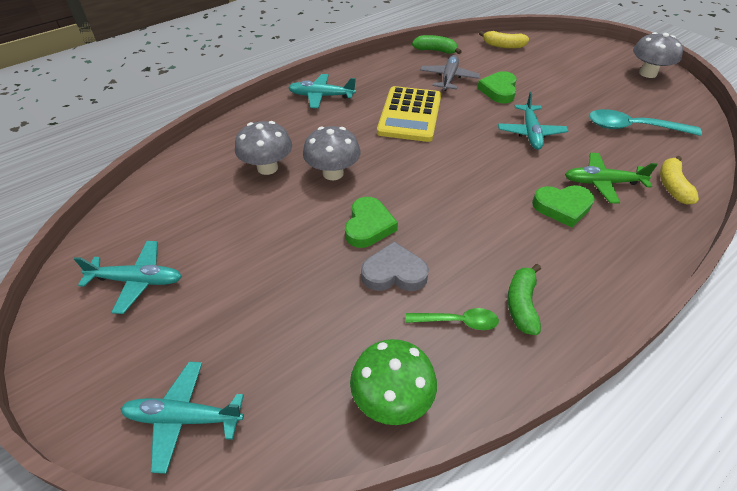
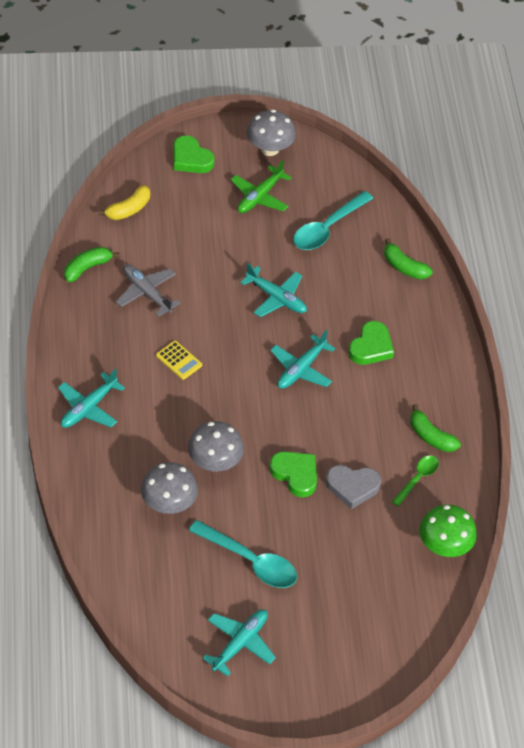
camera: 60 degrees left, 5 degrees up
turquoise plane [121,362,244,474] -> turquoise plane moved to [270,330,335,389]
grey heart [361,242,429,291] -> grey heart turned 120 degrees counterclockwise [326,465,381,509]
yellow calculator [377,86,441,142] -> yellow calculator [156,341,202,380], size x0.46
green heart [477,71,517,103] -> green heart moved to [173,135,215,173]
green plane [565,153,658,204] -> green plane moved to [231,160,292,213]
yellow banana [660,156,699,204] -> green banana [384,238,433,280]
none -> turquoise spoon [189,520,297,588]

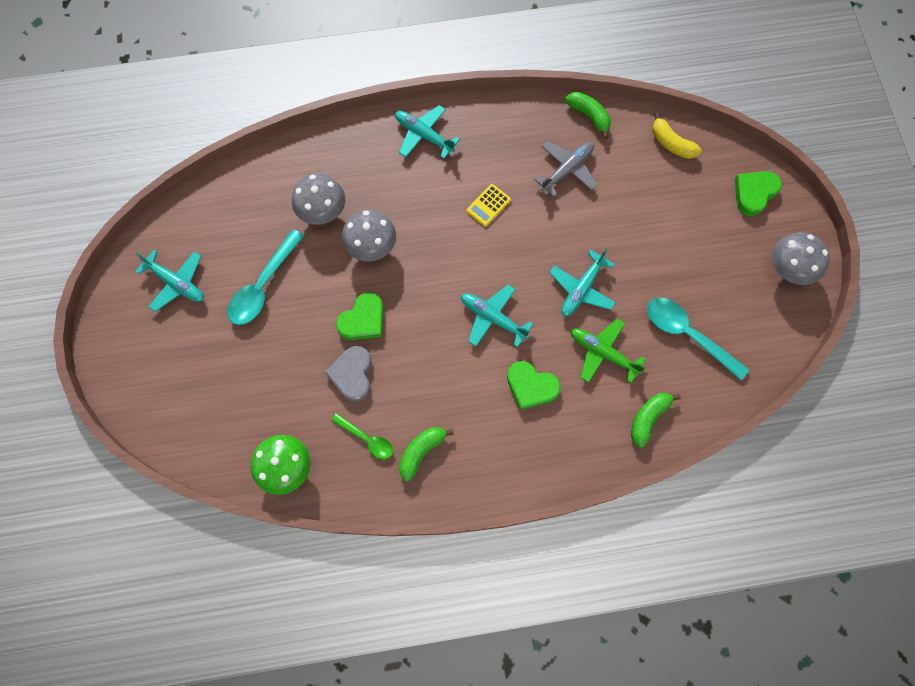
camera: 90 degrees right, 20 degrees up
green plane [231,160,292,213] -> green plane moved to [570,319,646,383]

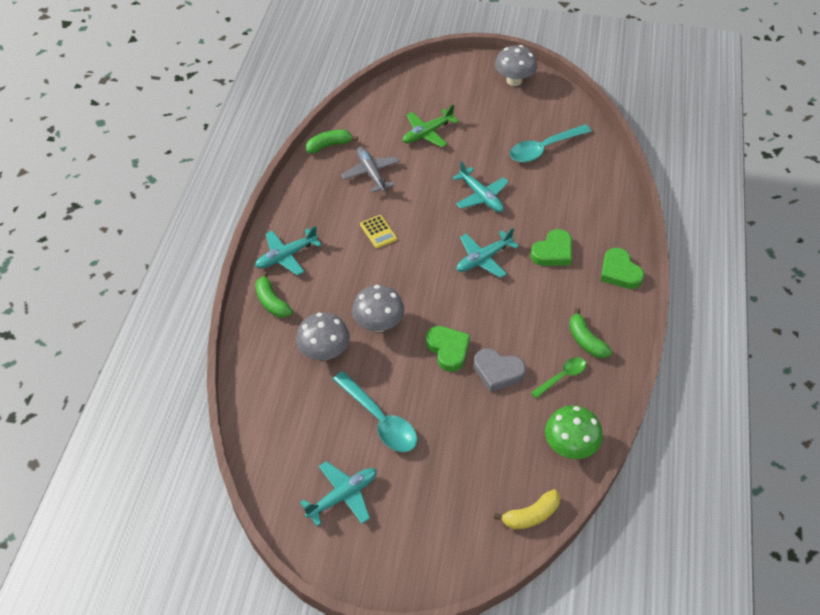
camera: 70 degrees left, 20 degrees down
green plane [570,319,646,383] -> green plane moved to [403,104,459,147]
green banana [631,393,681,448] -> green banana moved to [255,271,292,318]
yellow banana [653,112,702,159] -> yellow banana moved to [494,489,560,529]
green heart [735,171,782,216] -> green heart moved to [601,248,644,289]

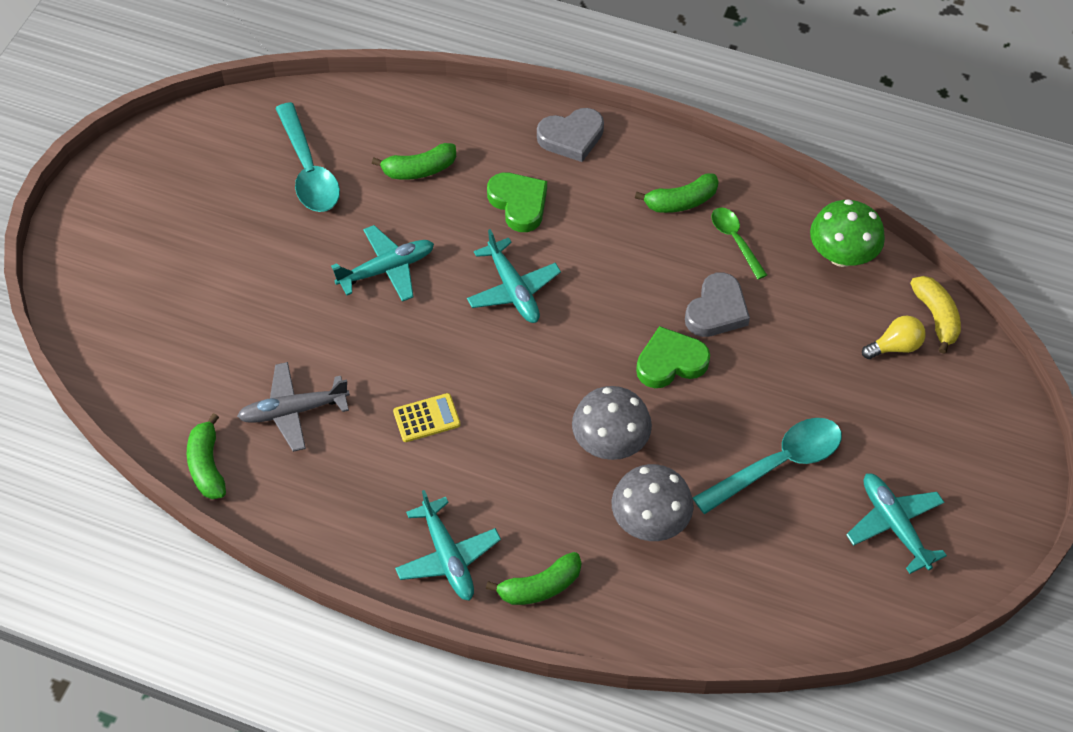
camera: 80 degrees left, 5 degrees up
green plane [403,104,459,147] -> none
grey mushroom [495,45,537,86] -> none
green heart [601,248,644,289] -> grey heart [537,108,604,162]
none -> green banana [372,143,456,180]
none -> yellow light bulb [862,315,926,359]

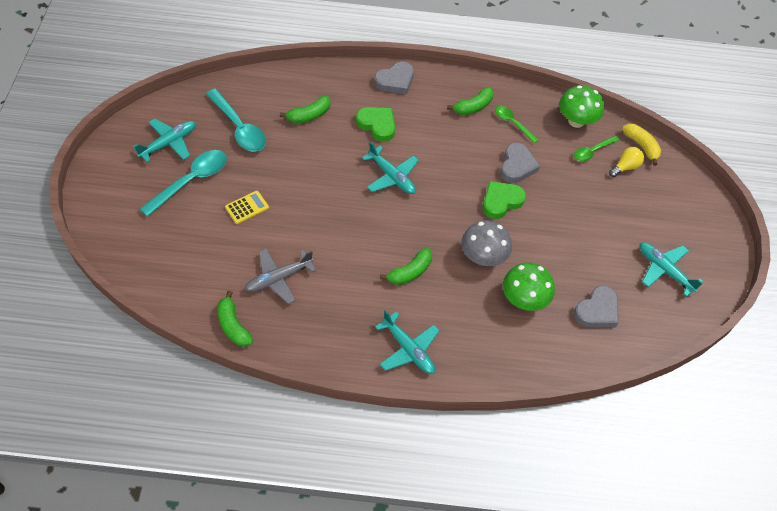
camera: 20 degrees left, 0 degrees up
turquoise plane [331,225,434,302] -> turquoise plane moved to [133,119,196,162]
yellow calculator [393,393,460,442] -> yellow calculator moved to [225,191,269,224]
green banana [486,552,581,605] -> green banana moved to [380,247,432,285]
grey mushroom [612,464,694,541] -> green mushroom [503,262,555,311]
turquoise spoon [693,418,842,514] -> turquoise spoon moved to [140,150,227,217]
none -> grey heart [573,285,619,327]
none -> green spoon [574,135,619,161]

